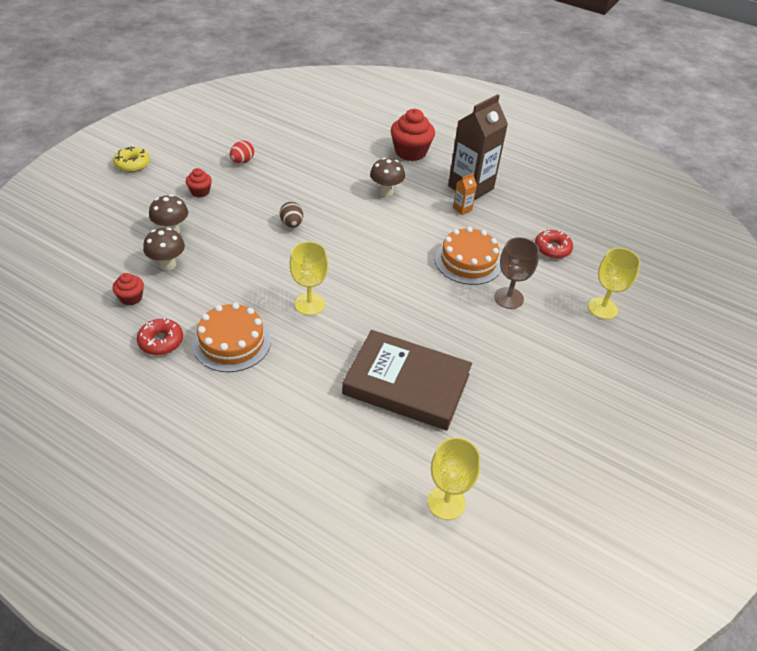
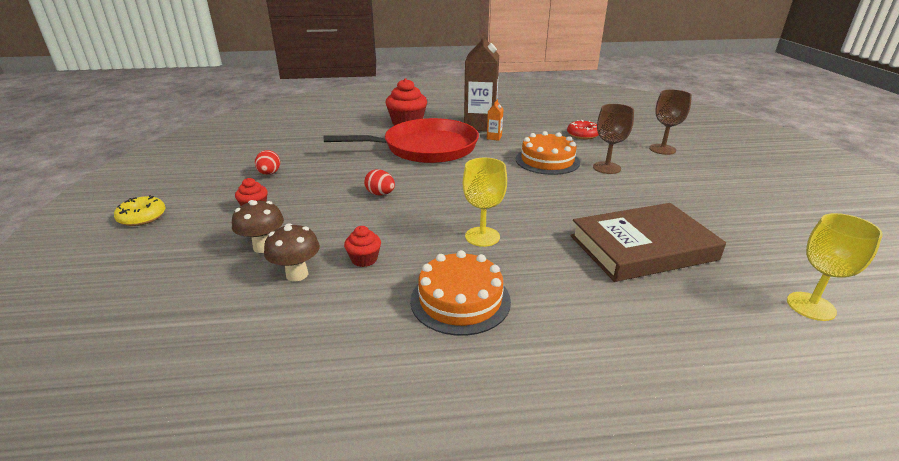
camera: 35 degrees left, 15 degrees down
red cupcake [113,273,144,306] -> red cupcake moved to [344,226,381,267]
red donut [137,318,183,355] -> none
brown egg [280,202,303,228] -> red egg [364,169,395,195]
brown mushroom [370,158,405,196] -> red pan [323,118,479,163]
yellow goblet [588,248,641,319] -> brown goblet [649,89,692,155]

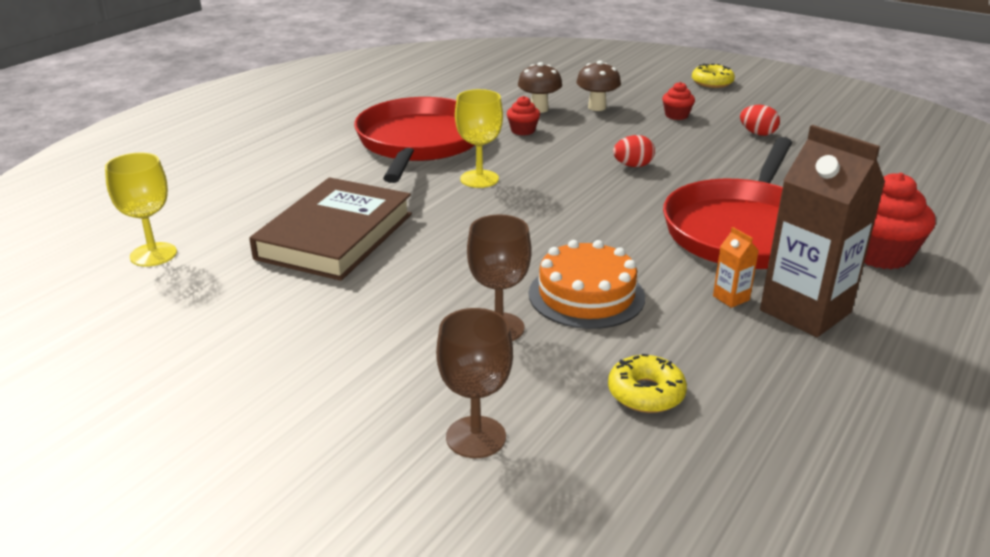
camera: 130 degrees right, 0 degrees up
orange cake [410,250,511,336] -> red pan [354,97,475,183]
red donut [567,120,599,139] -> yellow donut [608,354,687,413]

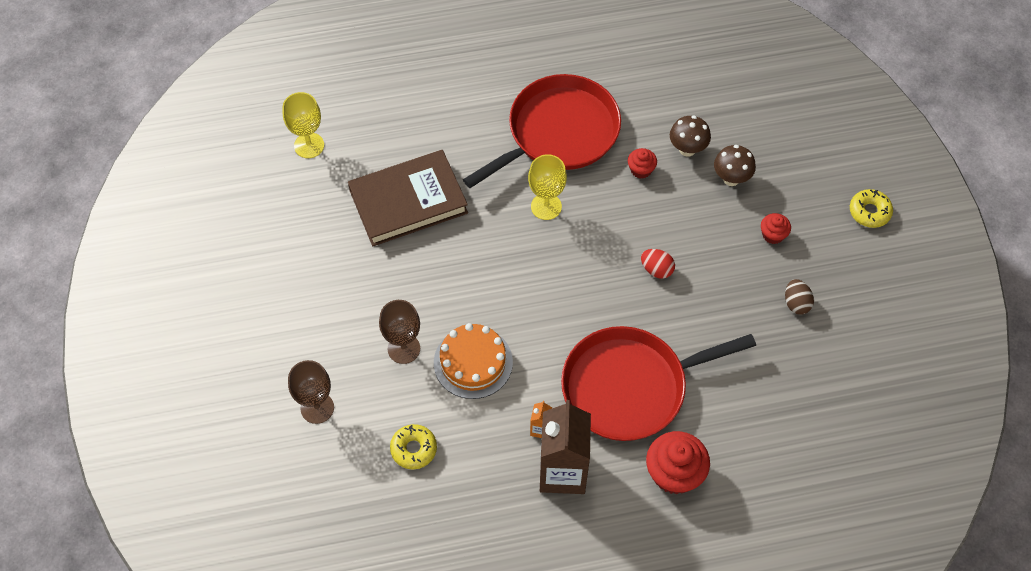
camera: 45 degrees right, 30 degrees up
red egg [740,105,780,136] -> brown egg [785,279,814,315]

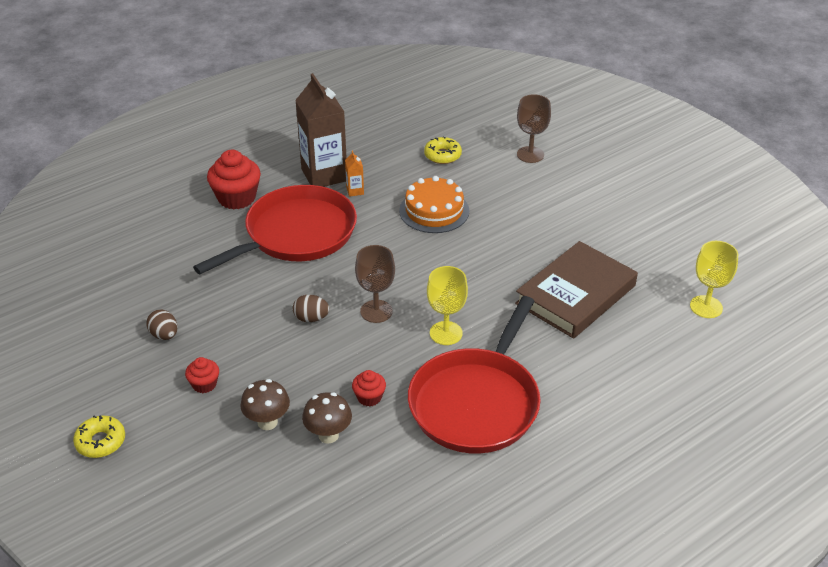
camera: 155 degrees right, 20 degrees down
brown goblet [379,300,420,364] -> brown goblet moved to [355,245,395,323]
red egg [641,249,675,279] -> brown egg [293,295,330,322]

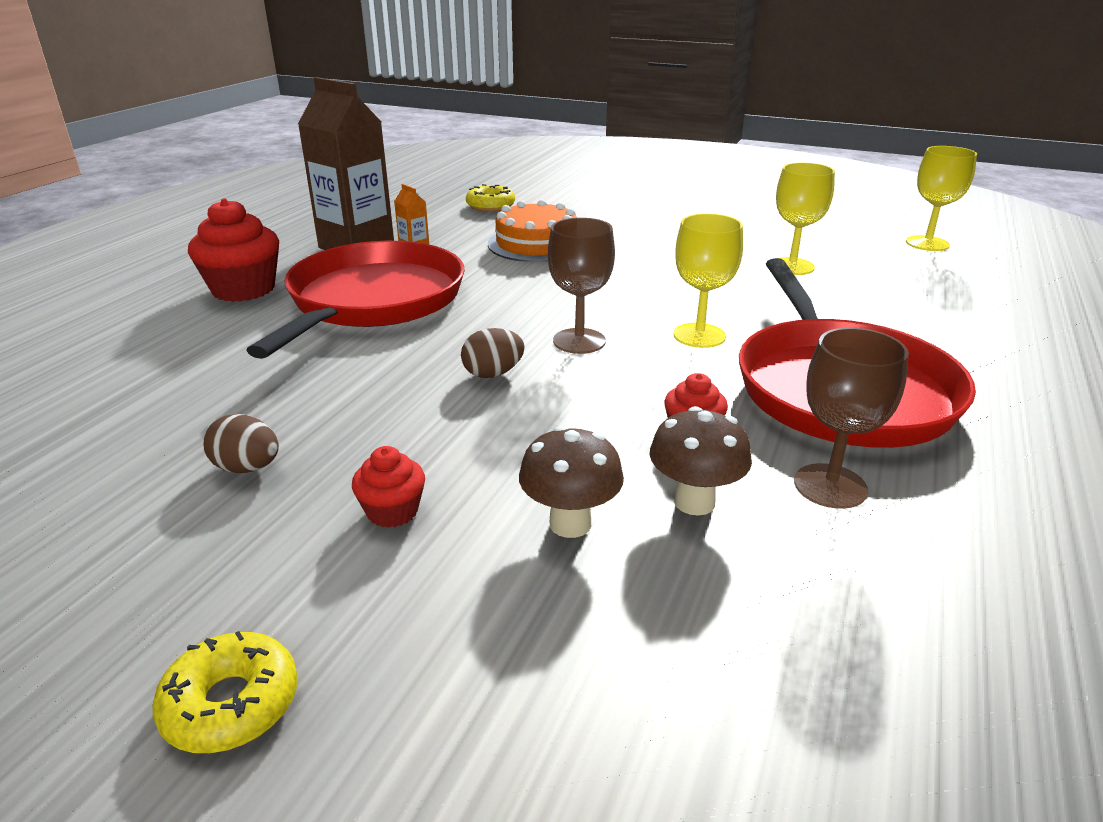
camera: 30 degrees left, 10 degrees down
brown book [515,241,638,339] -> yellow goblet [776,162,835,275]
brown goblet [517,94,551,163] -> brown goblet moved to [794,327,909,509]

